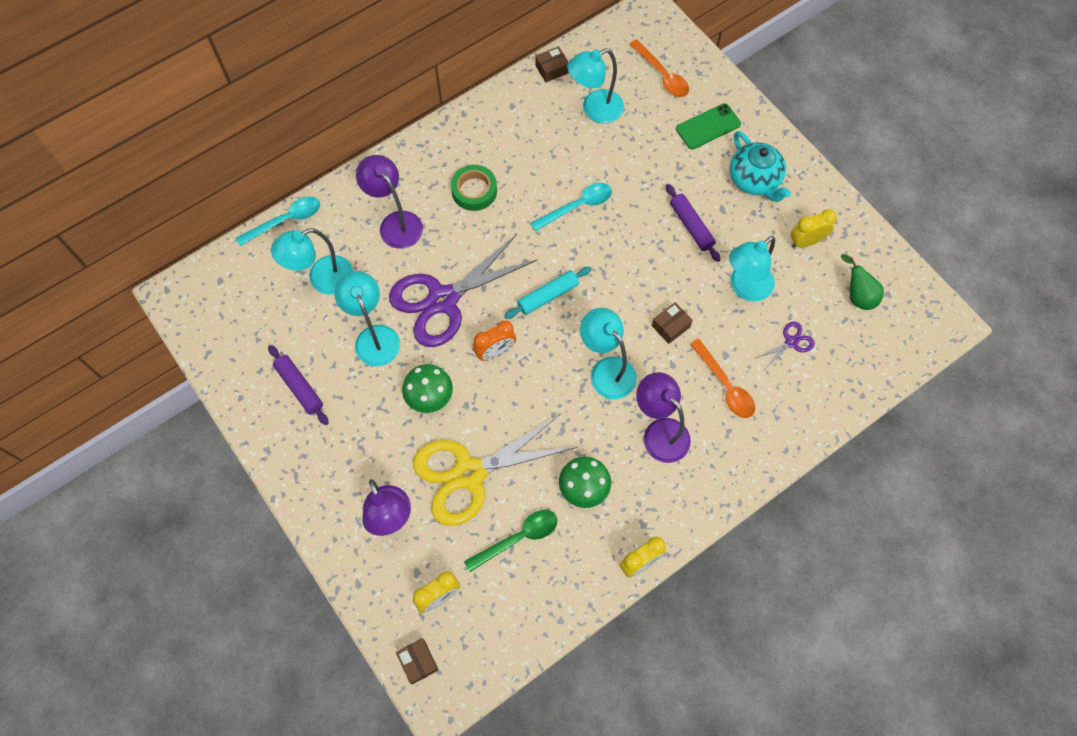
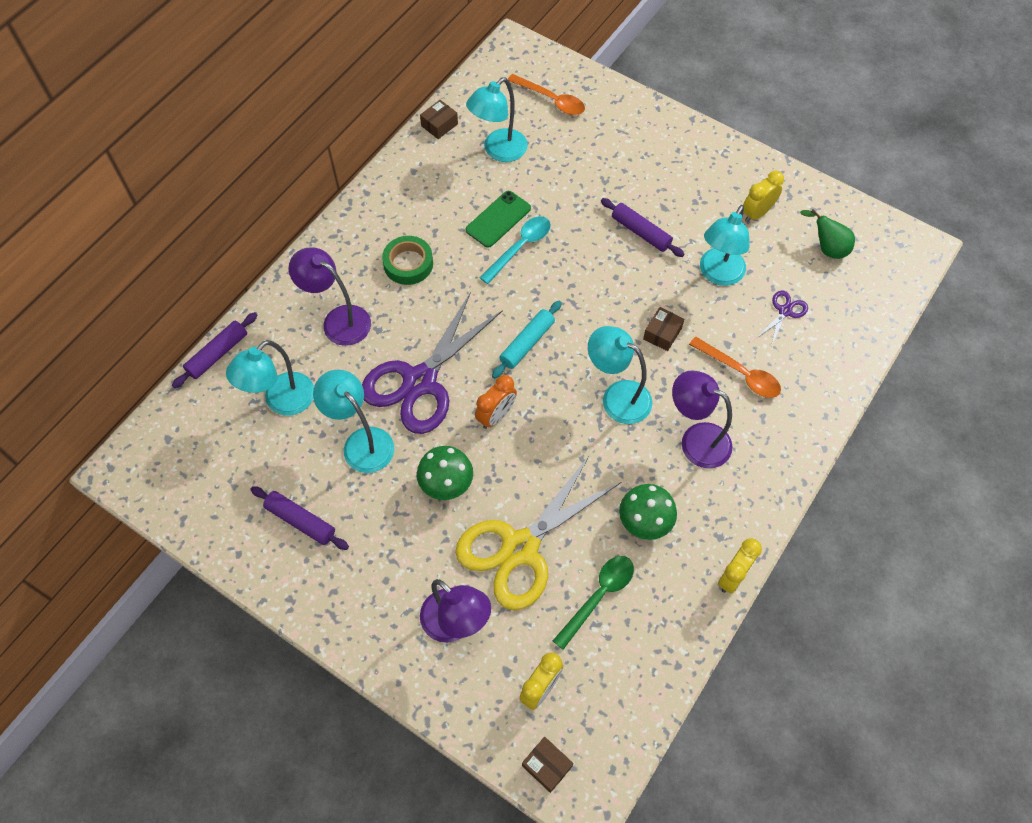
camera: 20 degrees left, 5 degrees down
turquoise spoon [236,197,320,246] -> purple rolling pin [172,312,257,388]
green phone [676,103,741,149] -> green phone moved to [466,191,531,248]
turquoise teapot [730,131,791,202] -> none

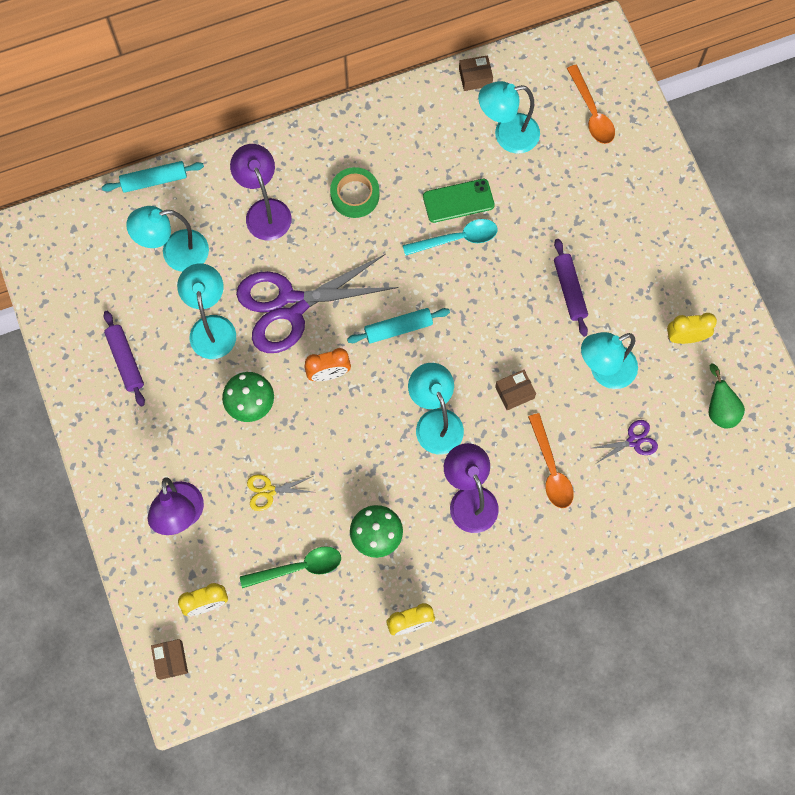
camera: 35 degrees right, 10 degrees up
purple rolling pin [172,312,257,388] -> turquoise rolling pin [102,161,204,193]
yellow scissors [455,455,621,610] -> yellow scissors [247,474,313,511], size x0.41

